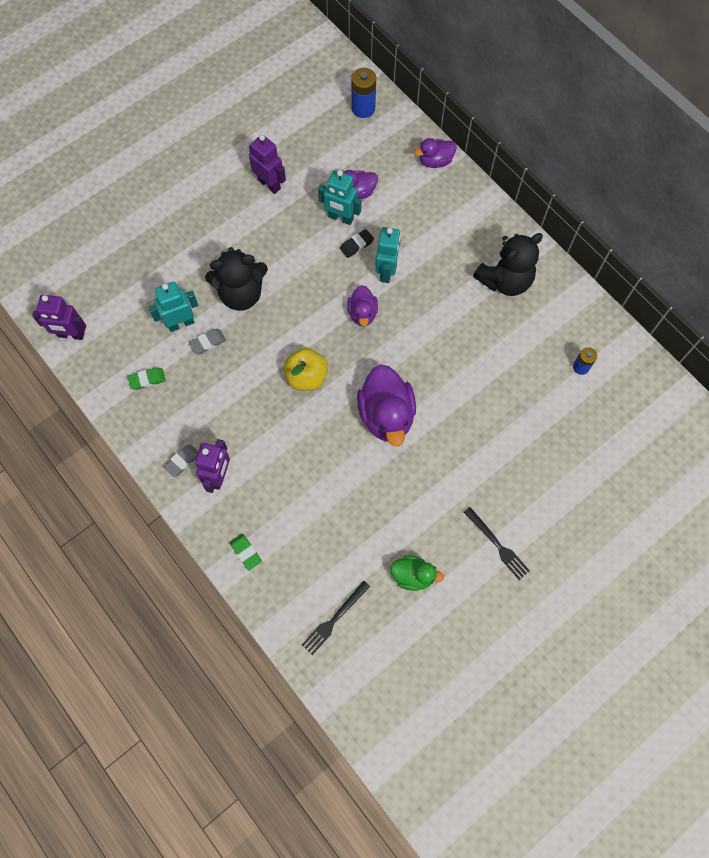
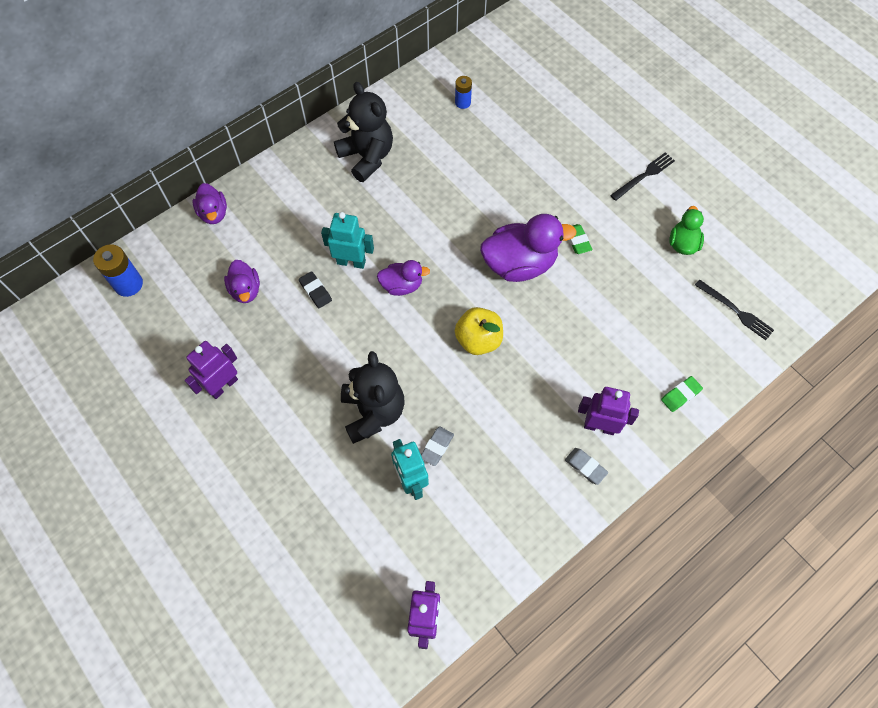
camera: 90 degrees left, 5 degrees down
green eraser [128,367,166,390] -> green eraser moved to [569,224,593,254]
grey eraser [189,329,226,354] -> grey eraser turned 60 degrees clockwise [421,427,454,466]
turquoise robot [318,170,361,225] -> none

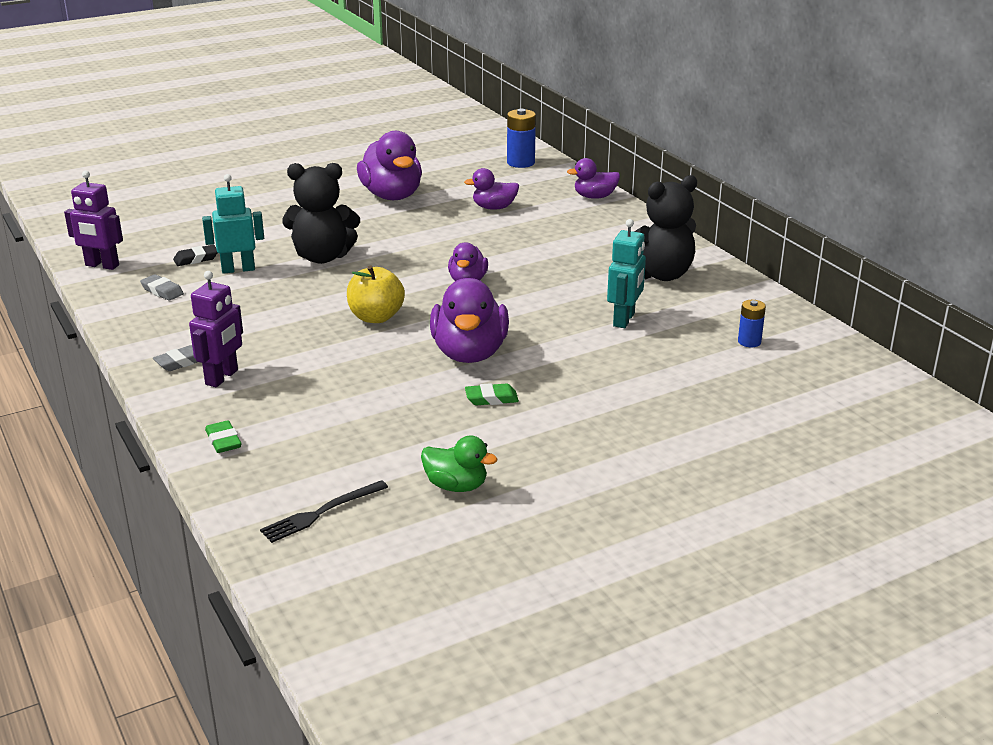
camera: 100 degrees right, 35 degrees down
purple robot [185,341,238,399] -> purple duck [357,131,422,200]
black eraser [299,271,332,308] -> black eraser moved to [173,245,218,266]
turquoise robot [321,212,374,269] -> turquoise robot moved to [607,219,646,328]
grey eraser [421,427,454,466] -> grey eraser moved to [140,274,184,301]
black fork [610,152,675,201] -> none

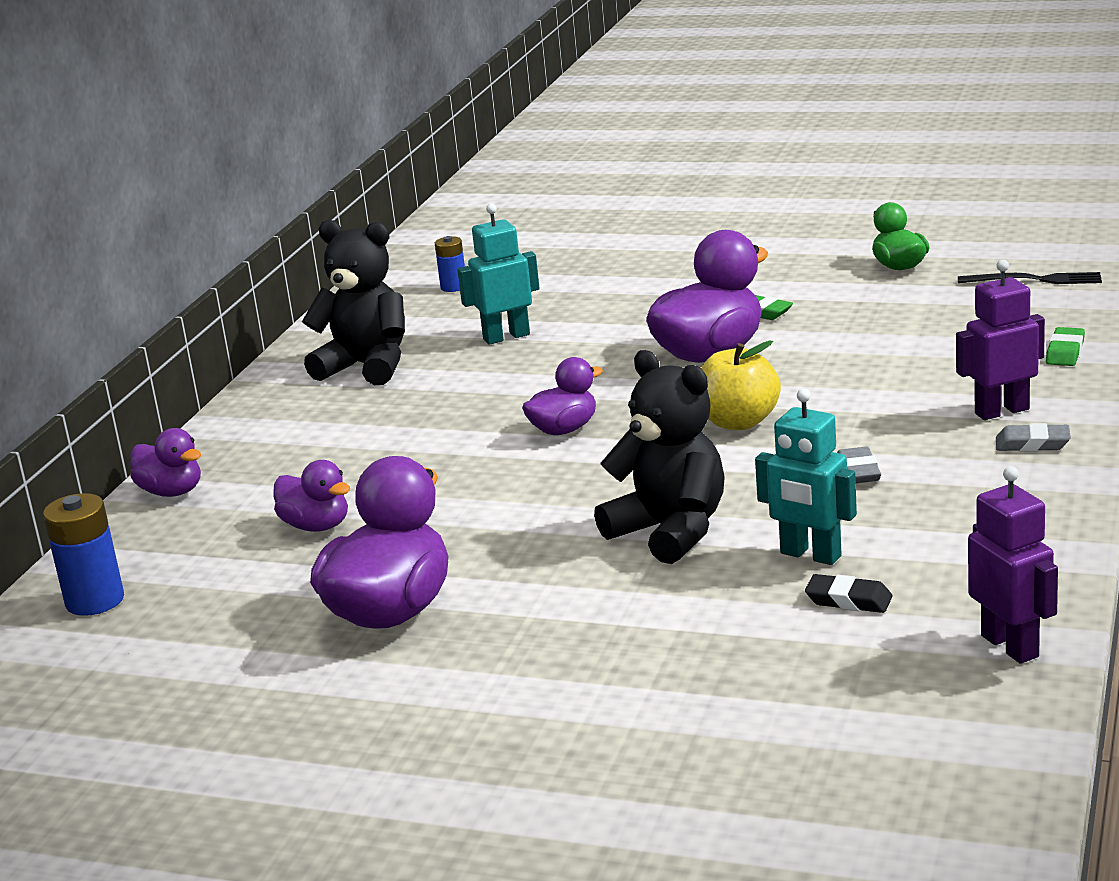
camera: 130 degrees left, 5 degrees down
grey eraser [140,274,184,301] -> grey eraser moved to [837,447,881,483]

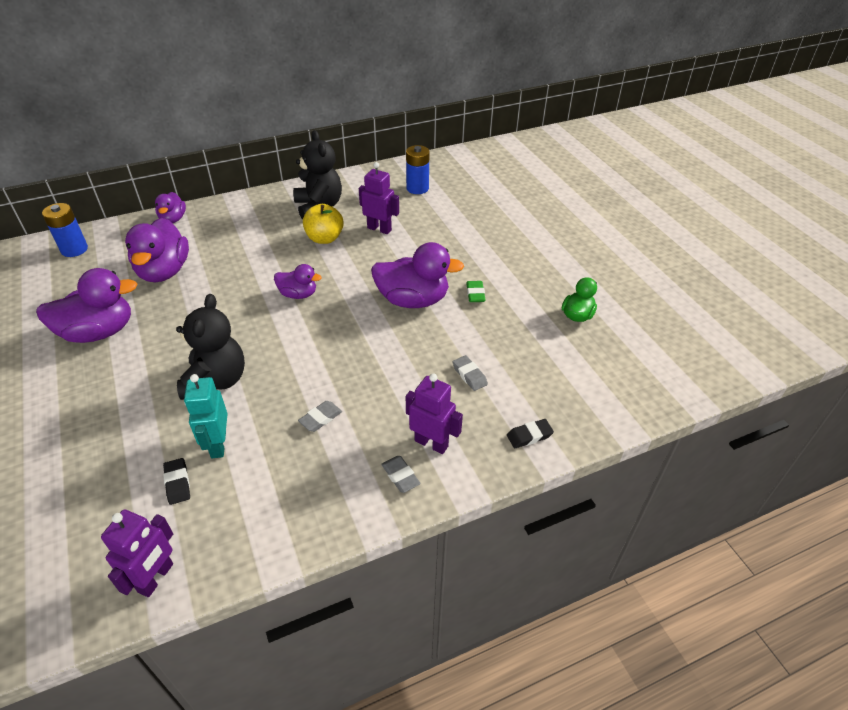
camera: 45 degrees right, 20 degrees up
purple duck [274,460,350,532] -> purple duck [125,218,189,282], size x1.79
blue battery [435,236,465,292] -> blue battery [406,145,429,194], size x1.61
turquoise robot [457,203,540,345] -> purple robot [359,162,399,234]
yellow apple [702,340,781,430] -> yellow apple moved to [303,204,344,244]
black fork [958,272,1102,284] -> none
green eraser [1046,327,1085,366] -> black eraser [507,419,554,448]
none -> grey eraser [453,355,488,391]

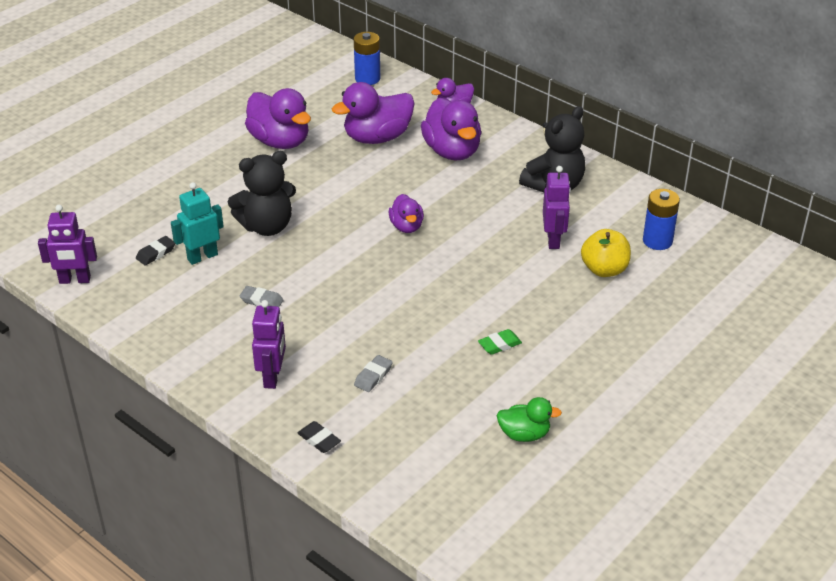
camera: 65 degrees right, 5 degrees down
yellow apple [303,204,344,244] -> yellow apple moved to [581,229,631,277]
purple duck [371,242,464,308] -> purple duck moved to [421,98,481,160]
grey eraser [381,456,420,493] -> none

